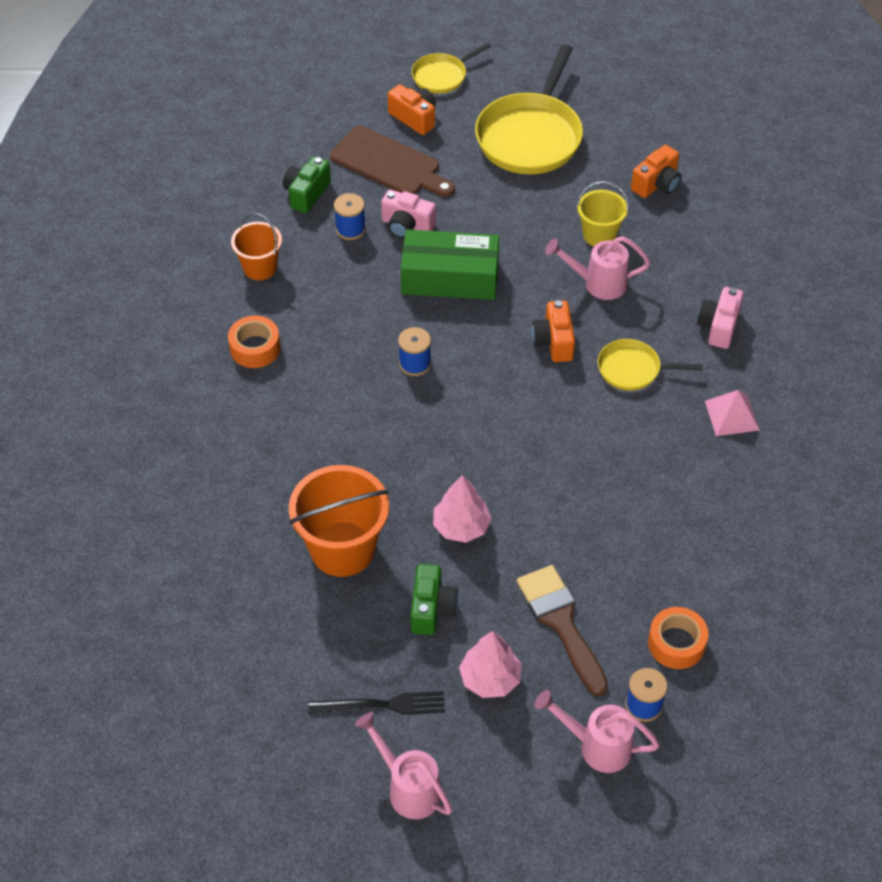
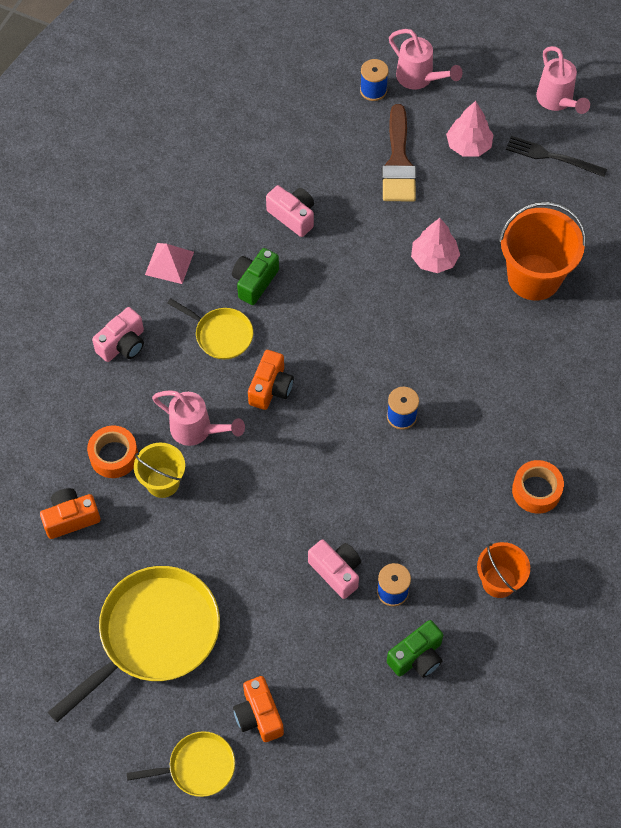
camera: 155 degrees left, 10 degrees up
brown cutting board [330,126,455,197] -> none
green box [401,229,500,300] -> none
green camera [411,564,458,635] -> green camera moved to [232,248,279,305]
orange tape [648,607,709,669] -> orange tape moved to [87,425,138,478]
none -> pink camera [266,185,314,237]

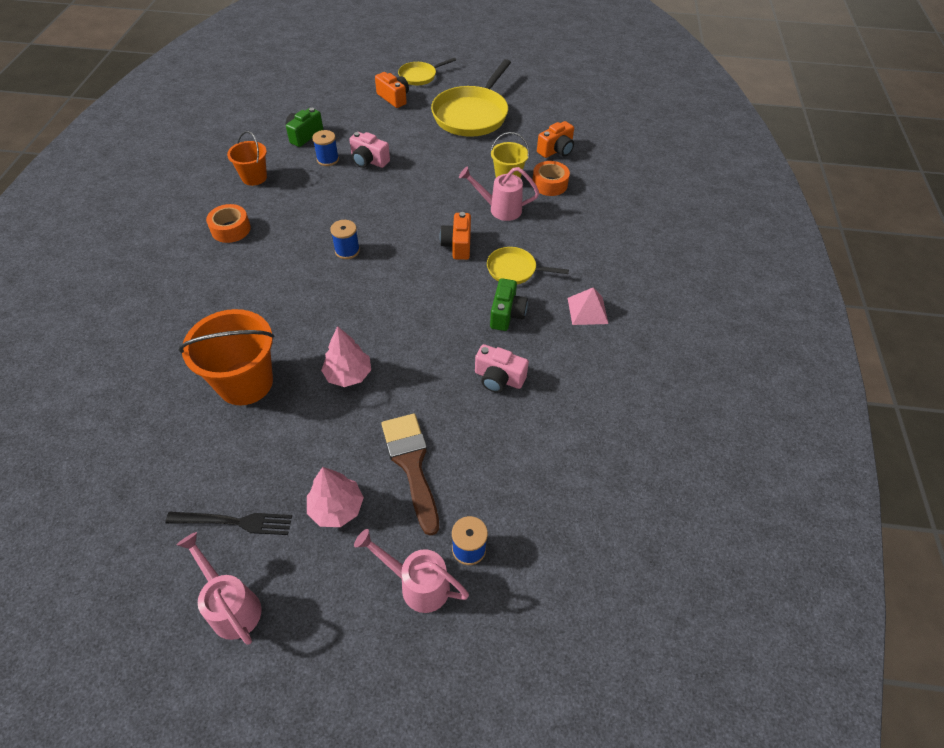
camera: 160 degrees right, 10 degrees down
pink camera [92,307,144,362] -> none

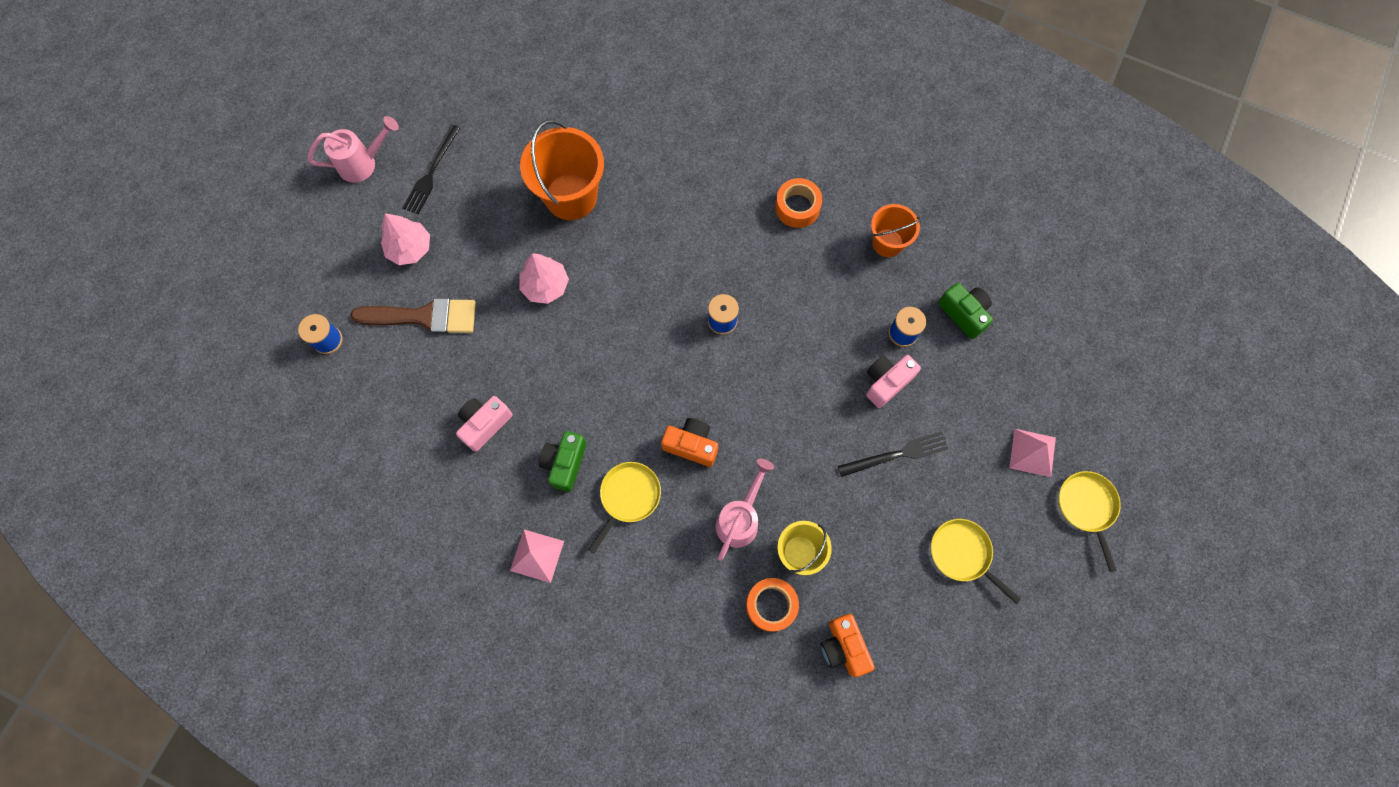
camera: 110 degrees right, 20 degrees up
pink watering can [354,529,469,613] -> none
orange camera [375,72,409,108] -> pink pyramid [1009,429,1056,477]
yellow pan [431,59,511,137] -> yellow pan [931,519,1021,604], size x0.52
green camera [490,278,528,331] -> green camera turned 75 degrees clockwise [539,431,587,492]
none -> black fork [838,431,949,477]

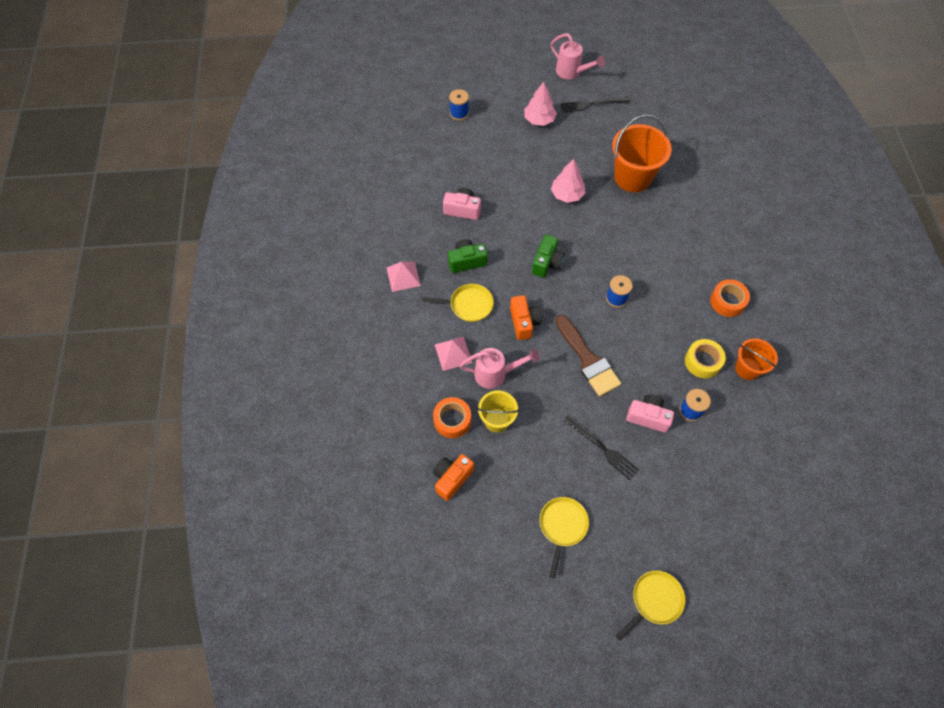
camera: 60 degrees right, 10 degrees down
brown brush [351,298,476,334] -> brown brush moved to [556,315,621,396]
green camera [938,283,993,339] -> green camera moved to [532,235,565,278]
pink pyramid [1009,429,1056,477] -> pink pyramid moved to [435,337,473,371]
none -> yellow tape [685,339,726,378]

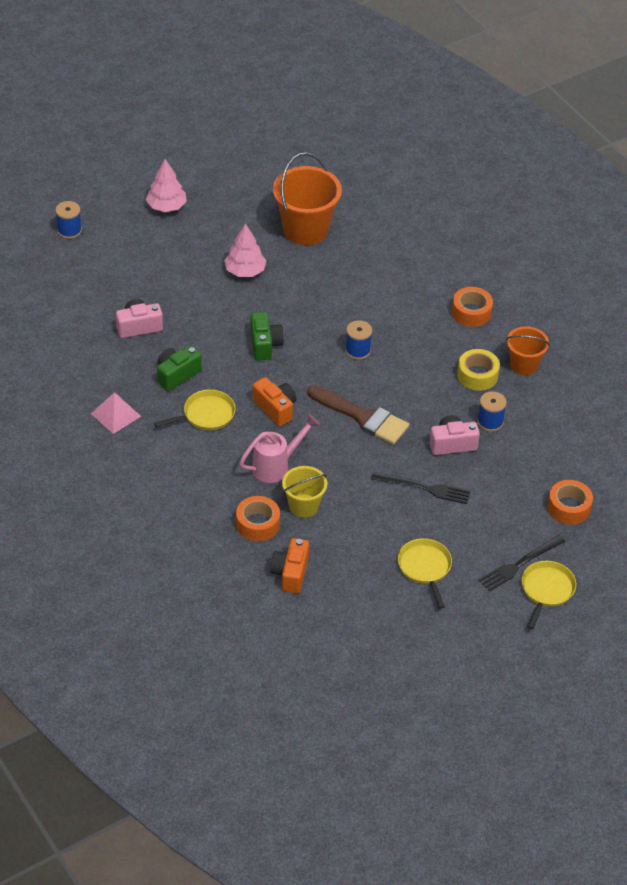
camera: 30 degrees left, 15 degrees down
pink pyramid [435,337,473,371] -> none
pink watering can [551,33,605,79] -> none
black fork [560,97,630,113] -> black fork moved to [479,535,566,592]
none -> orange tape [548,480,593,525]

